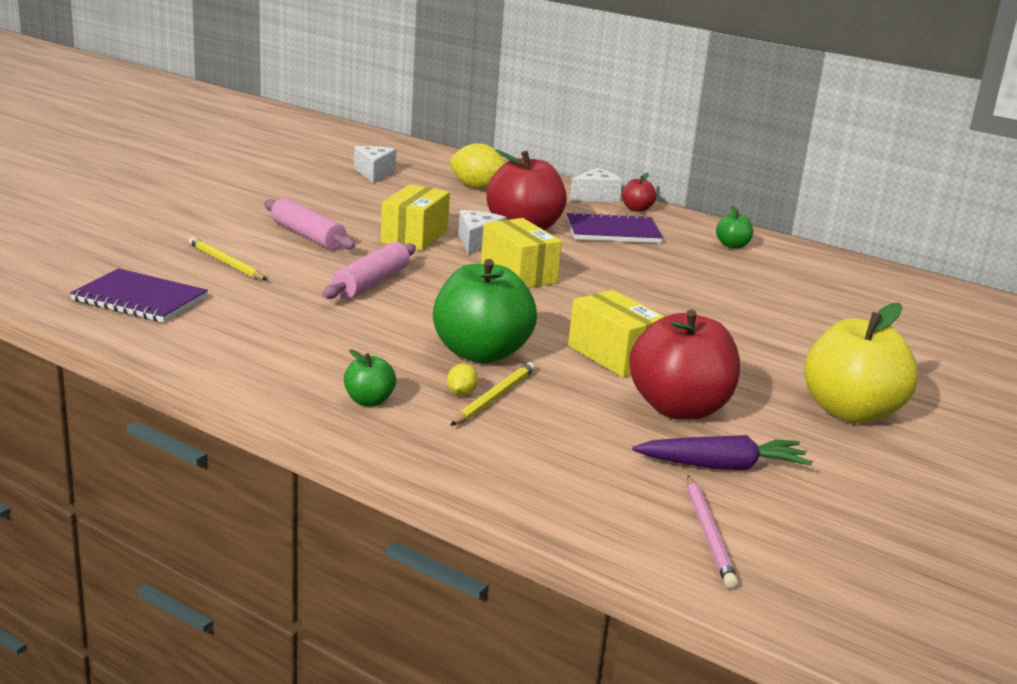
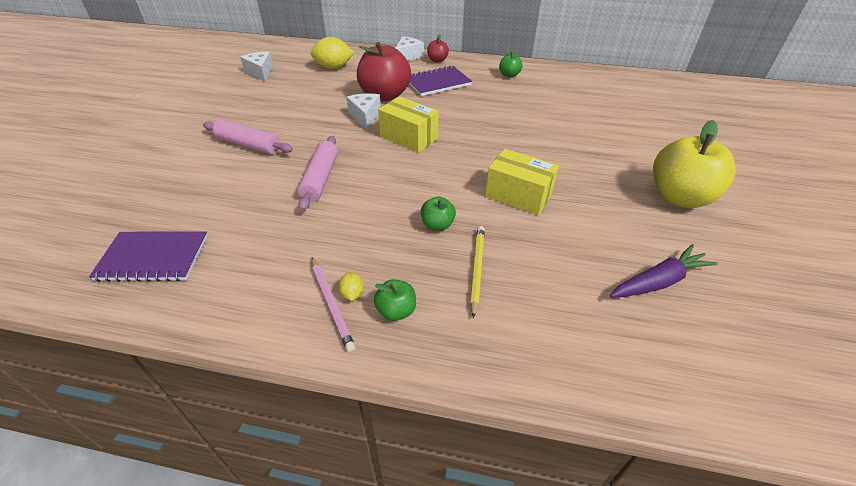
camera: 20 degrees left, 20 degrees up
yellow pencil [189,237,267,280] -> none
yellow box [381,184,450,251] -> none
green apple [433,259,537,363] -> green apple [421,196,456,231], size x0.46
yellow lemon [447,364,478,396] -> yellow lemon moved to [338,272,364,301]
red apple [629,309,740,420] -> none
pink pencil [687,476,738,588] -> pink pencil moved to [311,257,356,352]

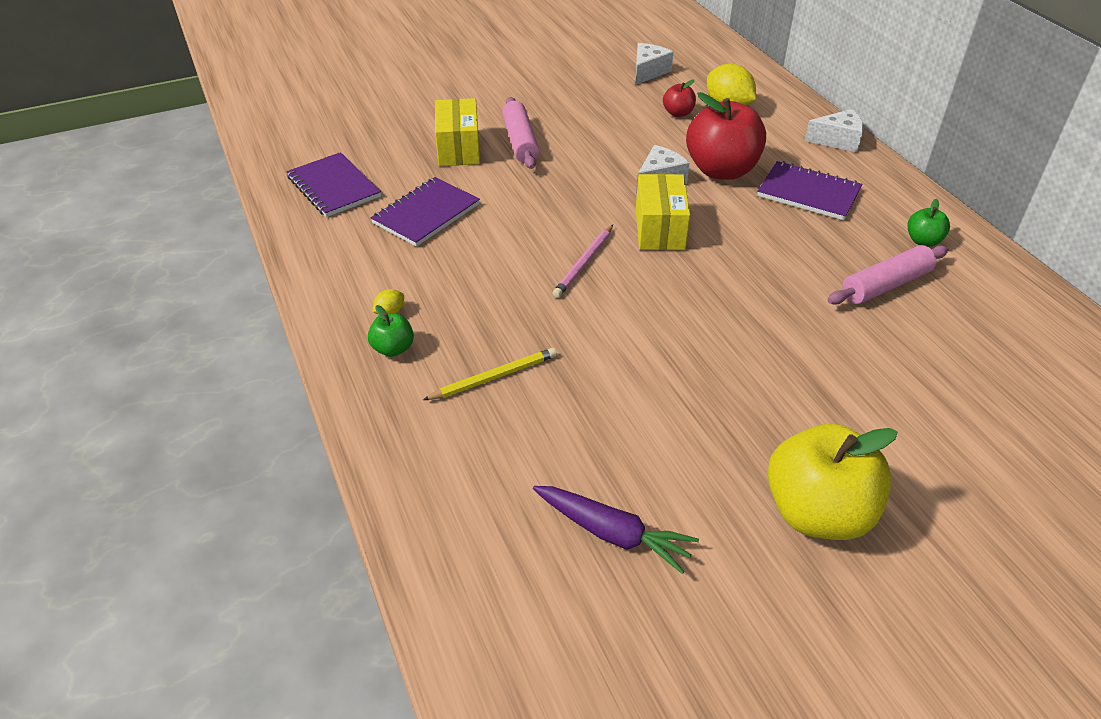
camera: 55 degrees right, 0 degrees up
pink rolling pin [297,136,338,211] -> pink rolling pin moved to [828,245,948,304]
pink pencil [311,257,356,352] -> pink pencil moved to [552,225,613,298]
green apple [421,196,456,231] -> none
red apple [427,35,449,63] -> red apple moved to [663,80,696,117]
yellow box [485,149,559,215] -> yellow box moved to [435,98,480,166]
none -> purple notebook [371,177,480,247]

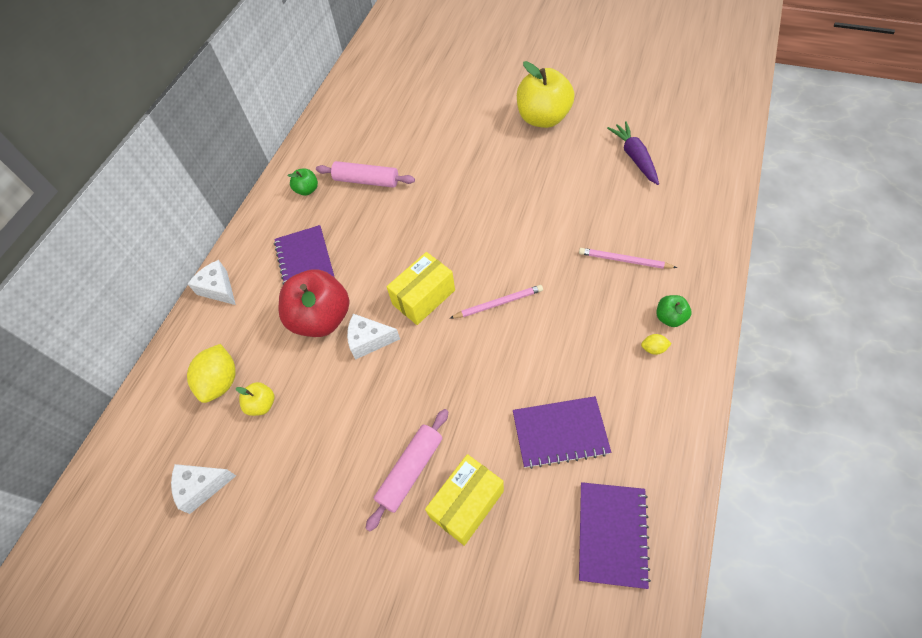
camera: 130 degrees left, 15 degrees up
yellow pencil [423,348,557,400] -> pink pencil [579,248,678,269]
red apple [663,80,696,117] -> yellow apple [236,382,274,416]

